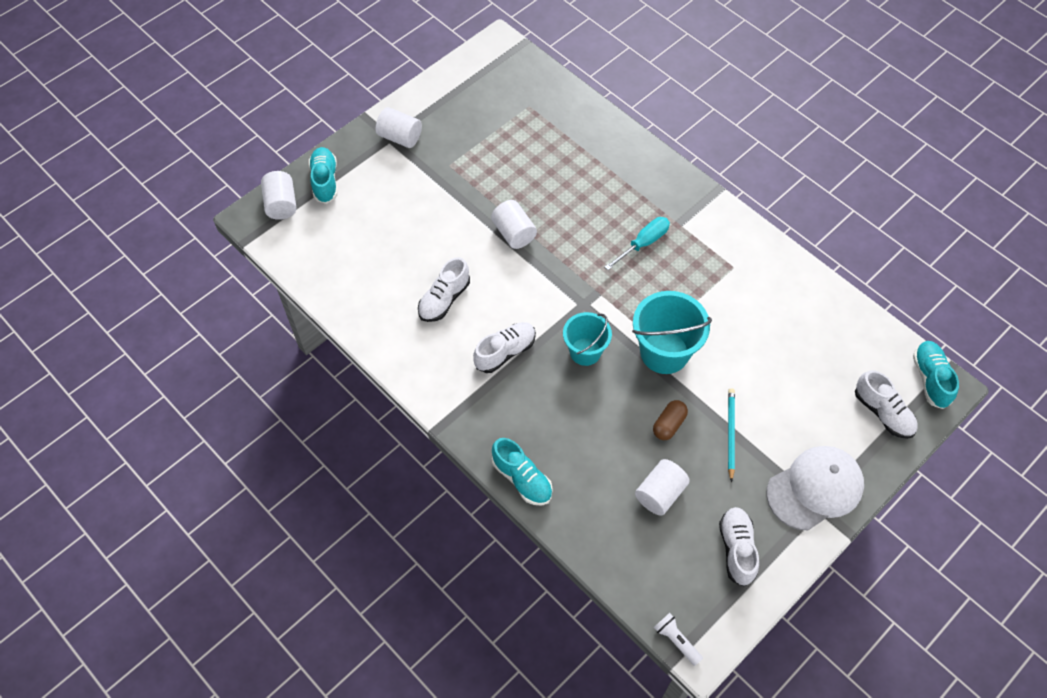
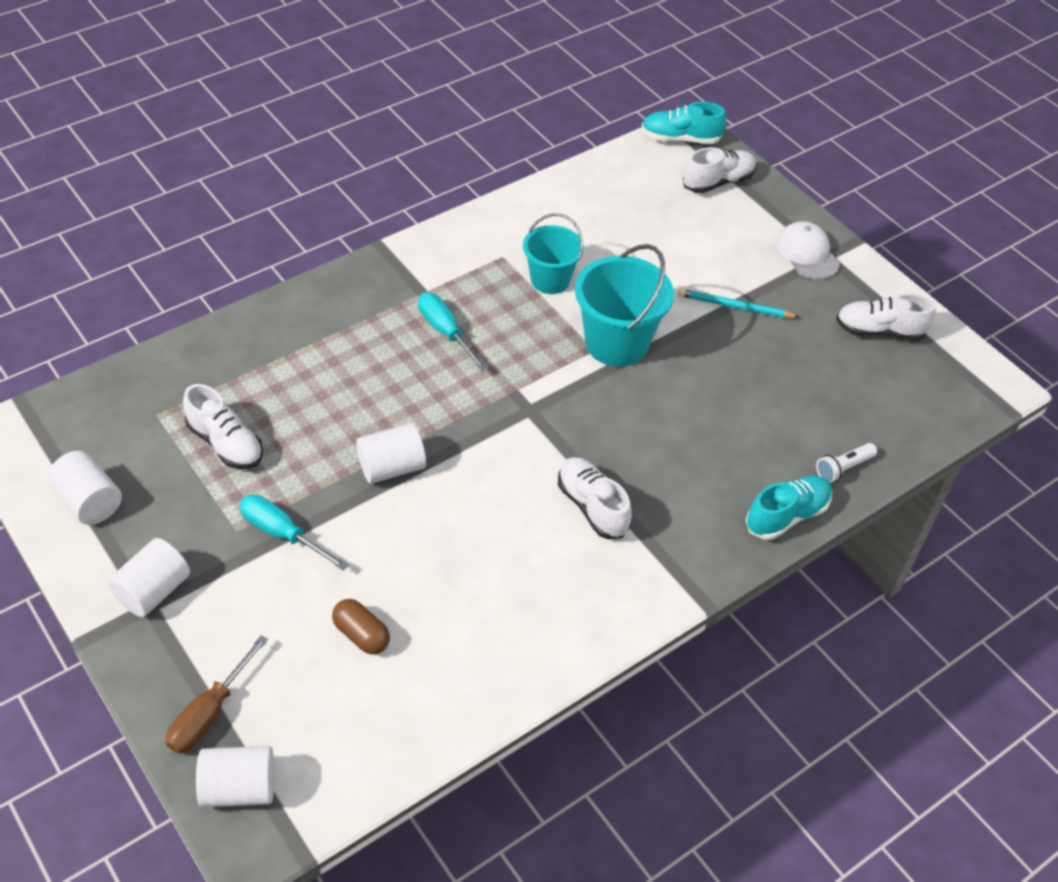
camera: 85 degrees left, 10 degrees down
turquoise shoe [309,147,338,204] -> brown screwdriver [166,635,268,754]
white shoe [418,257,470,322] -> white shoe moved to [183,384,263,469]
turquoise bucket [563,312,612,366] -> turquoise bucket moved to [523,213,584,294]
white cylinder [635,459,690,516] -> white cylinder moved to [47,451,122,525]
brown capsule [653,400,688,440] -> brown capsule moved to [332,599,390,654]
white flashlight [654,613,703,666] -> white flashlight moved to [816,443,877,483]
white cap [766,446,864,530] -> white cap [775,221,840,280], size x0.65
none -> turquoise screwdriver [239,494,349,570]

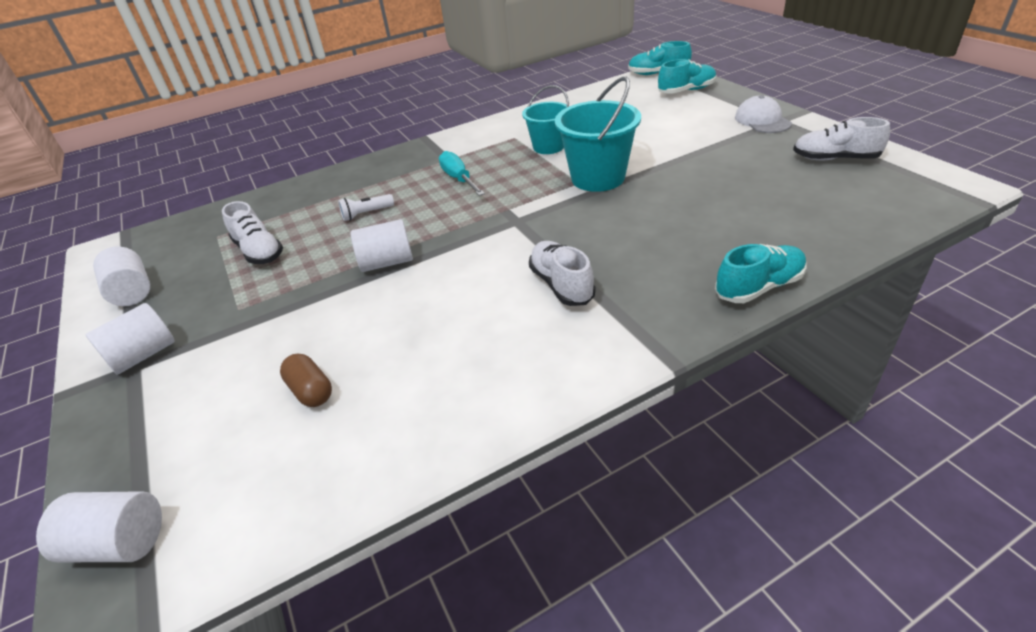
camera: 15 degrees right, 10 degrees down
brown screwdriver [166,635,268,754] -> none
turquoise screwdriver [239,494,349,570] -> none
turquoise pencil [678,289,799,318] -> none
white shoe [683,147,756,193] -> turquoise shoe [658,59,717,94]
white flashlight [816,443,877,483] -> white flashlight moved to [338,194,394,221]

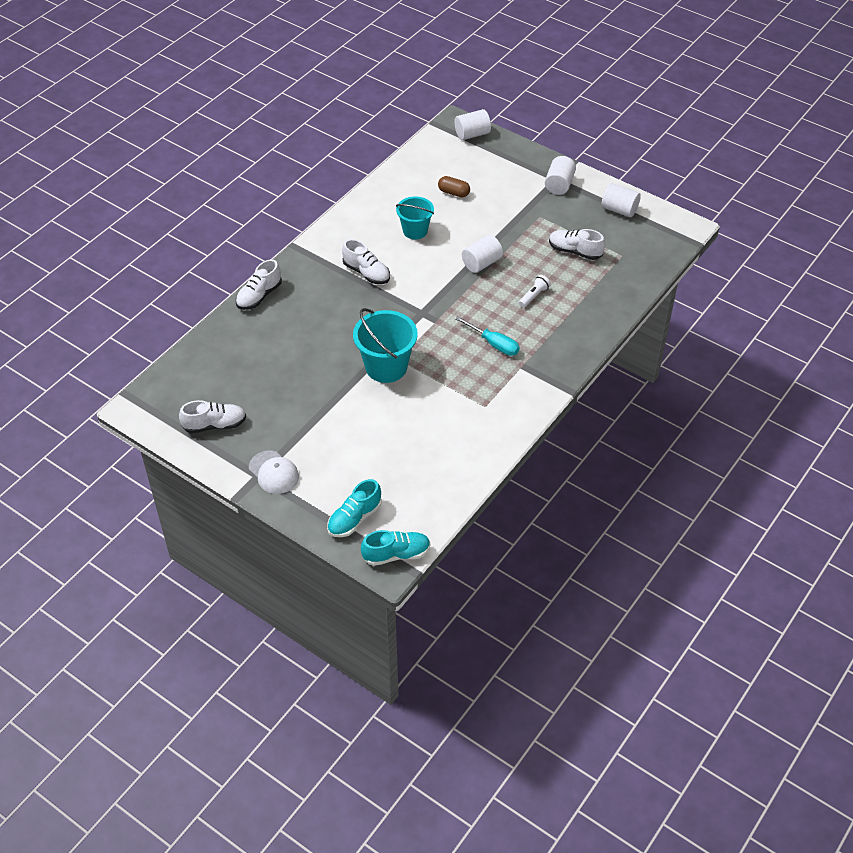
camera: 150 degrees right, 10 degrees up
turquoise bucket [522,85,569,154] -> turquoise bucket moved to [396,196,434,239]
turquoise shoe [715,244,807,303] -> white shoe [236,259,282,310]

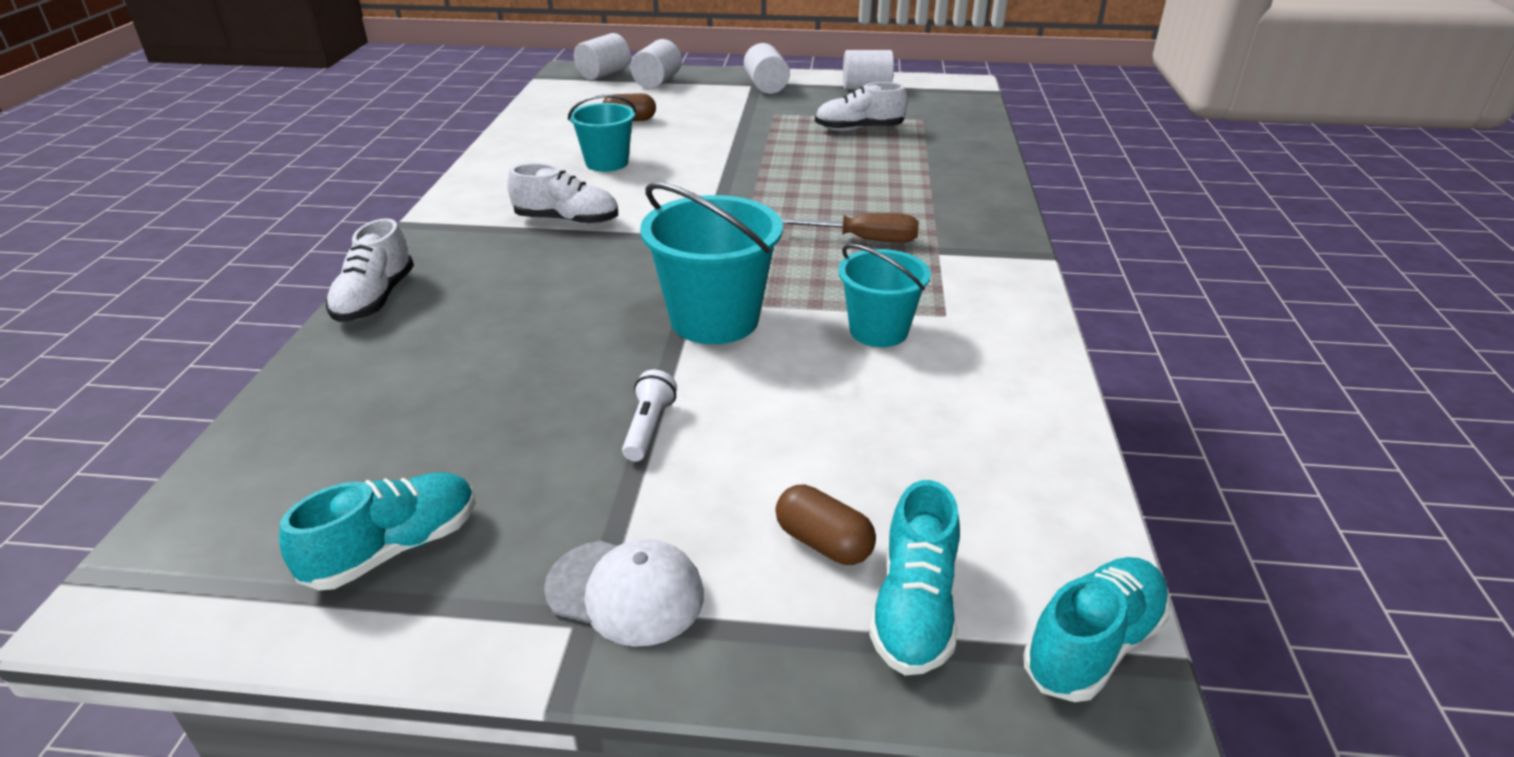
camera: 30 degrees left, 15 degrees down
white shoe [179,400,246,433] -> turquoise shoe [279,472,475,590]
turquoise screwdriver [455,316,520,356] -> brown screwdriver [781,213,919,242]
white cylinder [462,235,503,273] -> white cylinder moved to [630,39,682,89]
white flashlight [519,275,551,308] -> white flashlight moved to [622,370,677,461]
none -> brown capsule [776,485,876,565]
none -> turquoise bucket [838,244,931,347]

